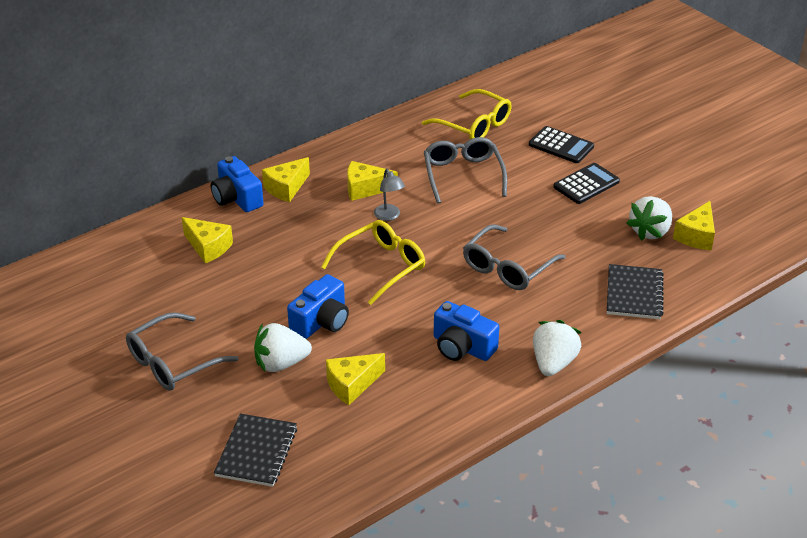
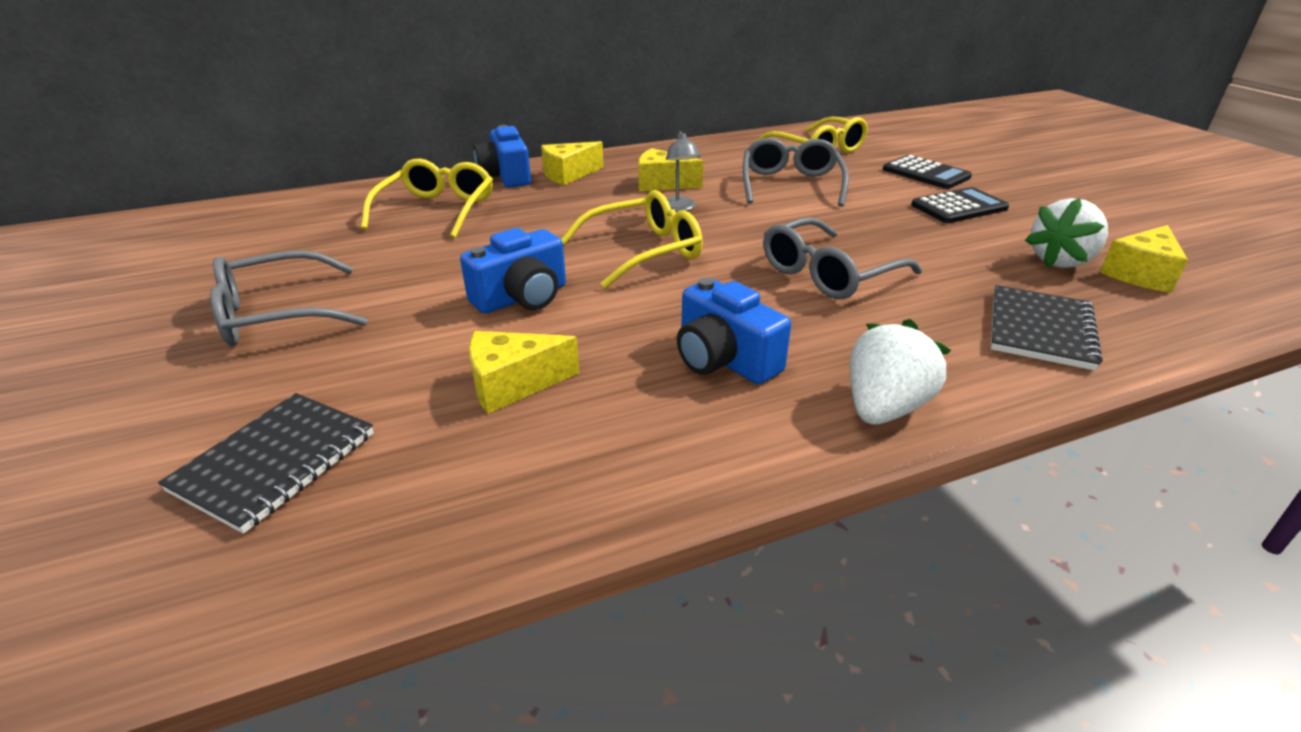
camera: 15 degrees right, 5 degrees down
yellow cheese [182,217,233,263] -> yellow glasses [361,159,493,238]
white strawberry [254,323,312,372] -> none

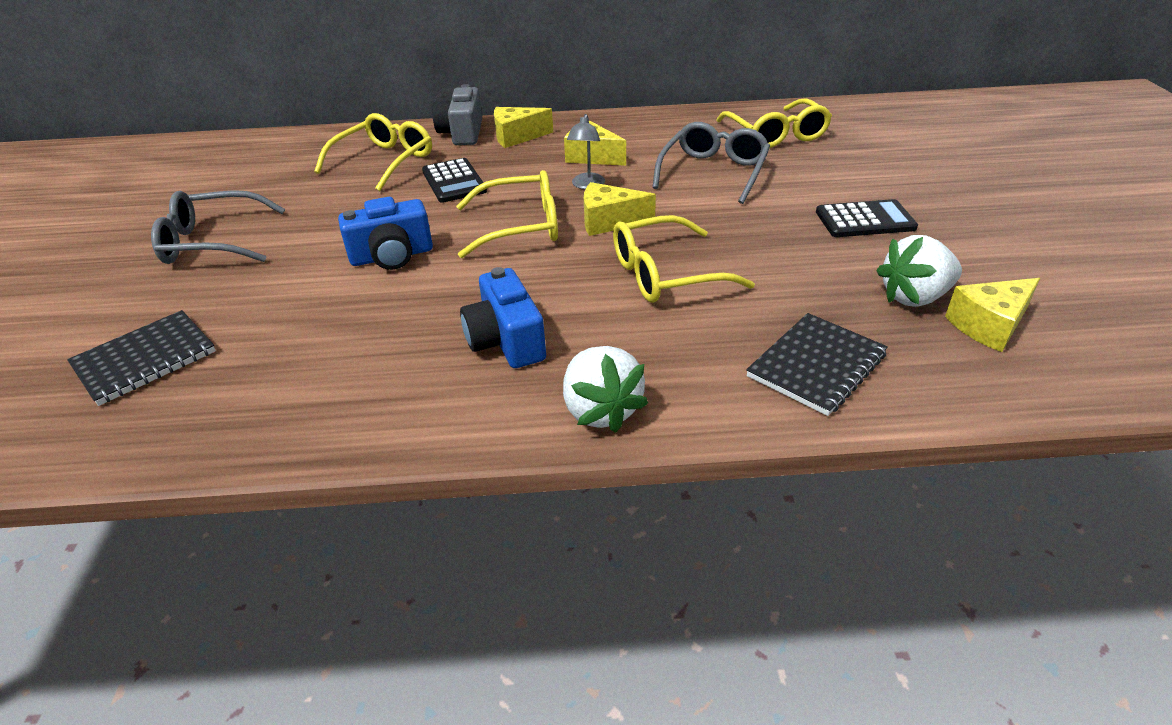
camera: 20 degrees right, 5 degrees up
yellow cheese [469,331,580,414] -> yellow cheese moved to [584,182,656,236]
blue camera [473,125,531,188] -> grey camera [432,84,482,145]
grey glasses [763,217,922,299] -> yellow glasses [613,215,755,303]
white strawberry [850,319,951,424] -> white strawberry turned 105 degrees clockwise [563,346,648,433]
black calculator [883,155,972,189] -> black calculator moved to [422,158,487,203]

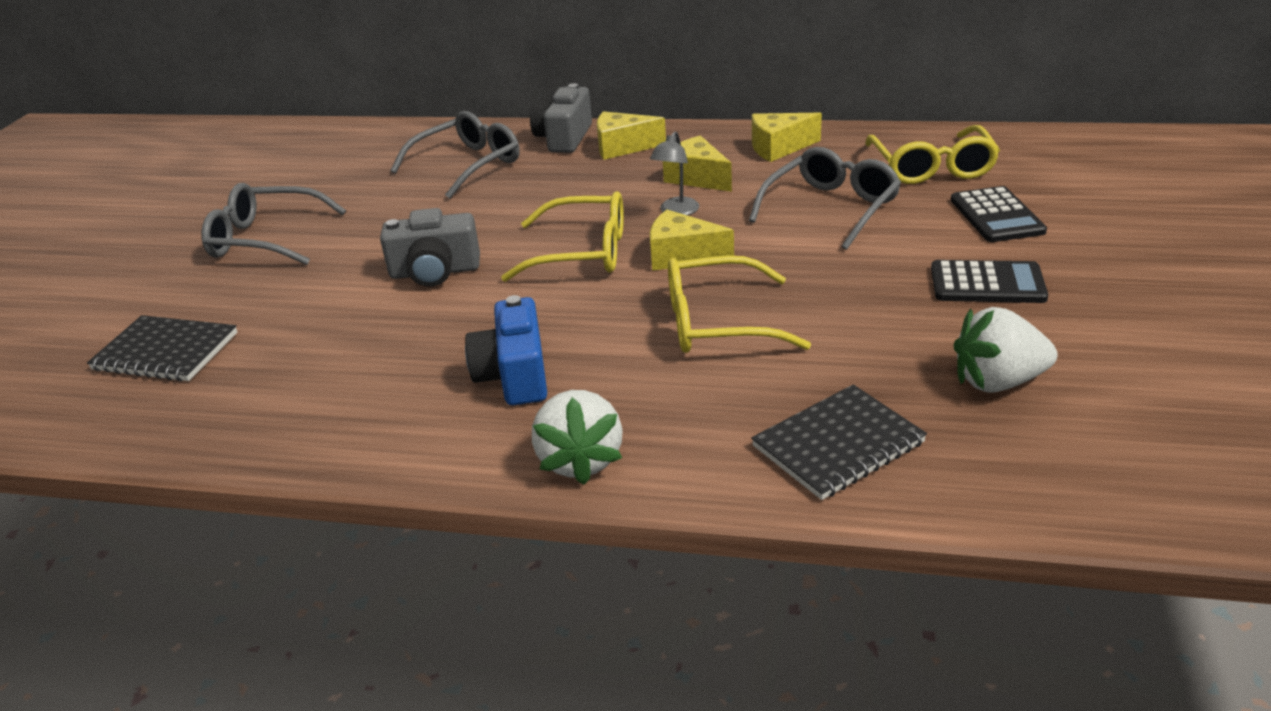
camera: 15 degrees right, 5 degrees down
black notebook [67,310,216,406] -> black notebook turned 45 degrees clockwise [87,315,238,381]
yellow glasses [314,113,432,191] -> grey glasses [390,111,520,199]
blue camera [338,197,433,270] -> grey camera [380,208,480,287]
black calculator [422,158,487,203] -> black calculator moved to [951,186,1047,242]
yellow cheese [945,278,1040,352] -> yellow cheese moved to [752,113,822,162]

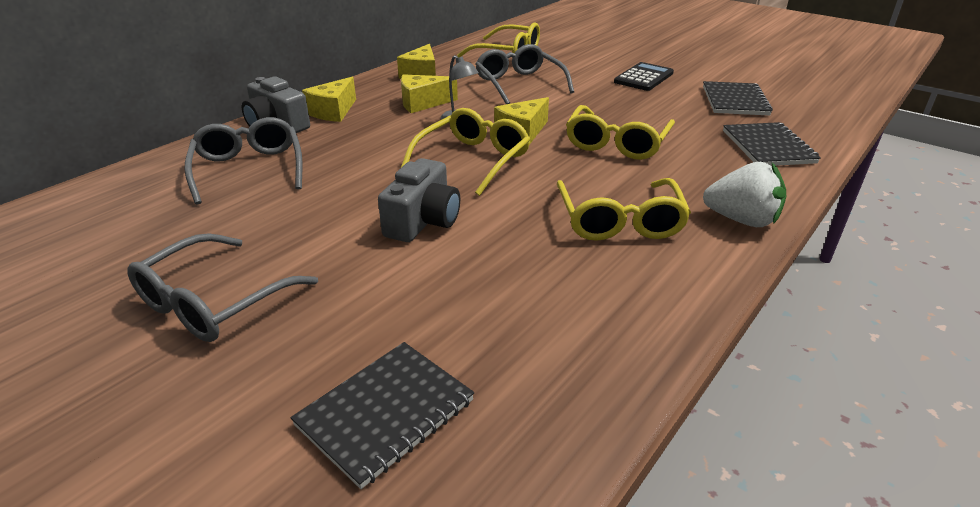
camera: 65 degrees left, 0 degrees up
blue camera [465,295,547,405] -> yellow glasses [557,178,691,241]
black calculator [951,186,1047,242] -> none
white strawberry [954,307,1058,393] -> black notebook [703,81,773,116]

